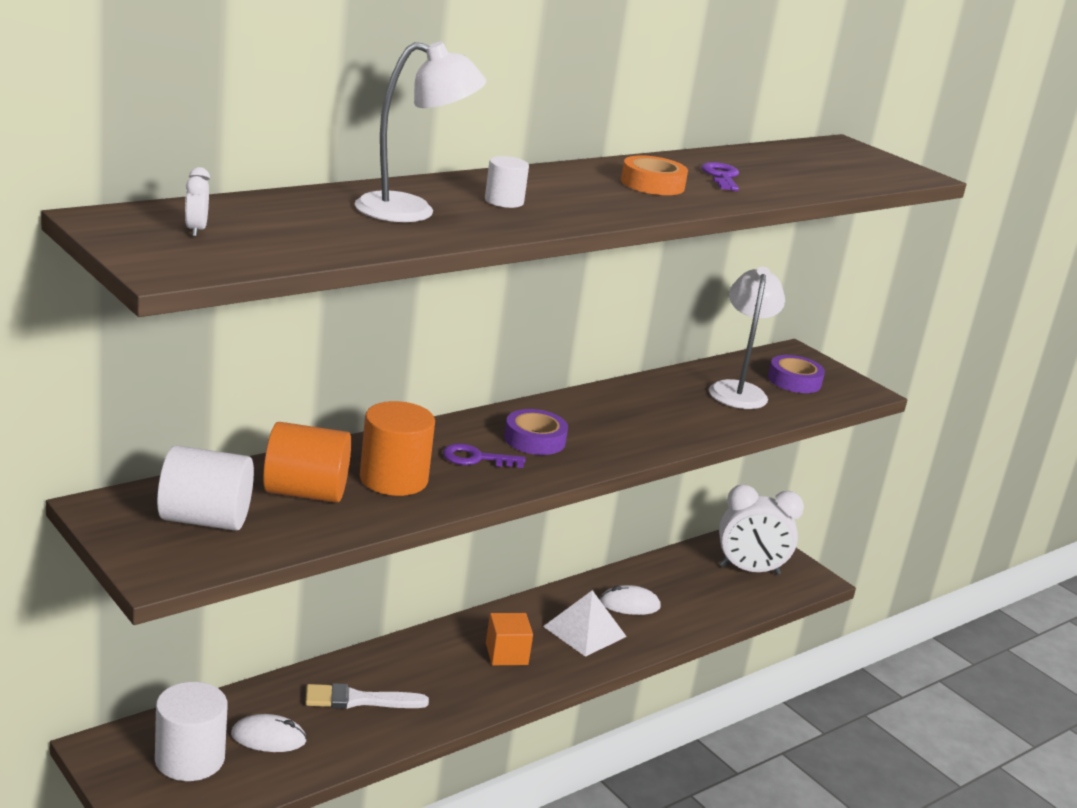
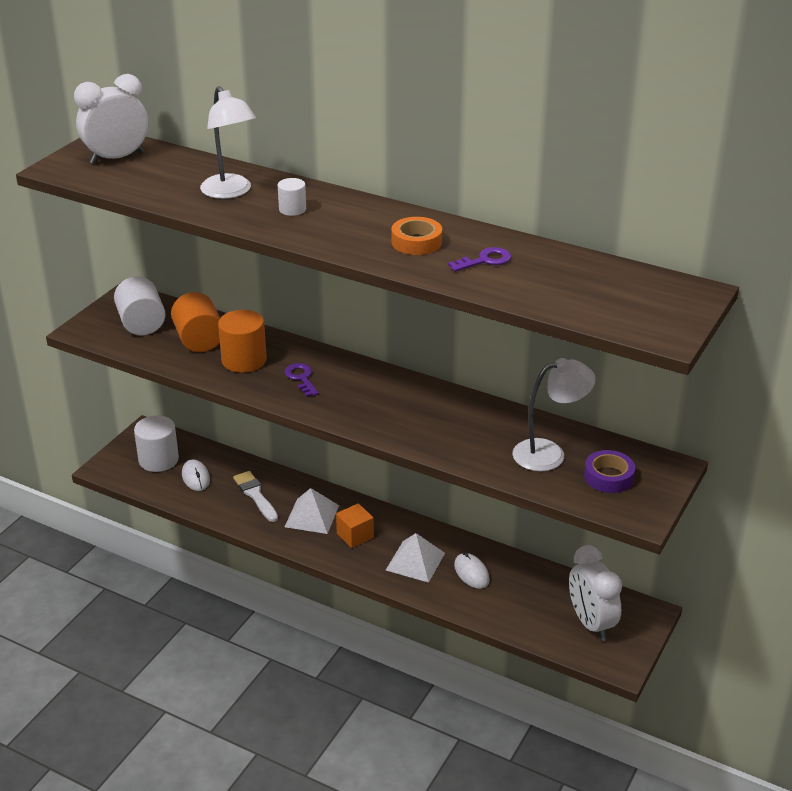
camera: 70 degrees right, 10 degrees up
white clock [185,167,210,237] -> white clock [74,74,148,164], size x2.43
purple tape [504,409,568,455] -> none
none -> white pyramid [285,488,339,534]

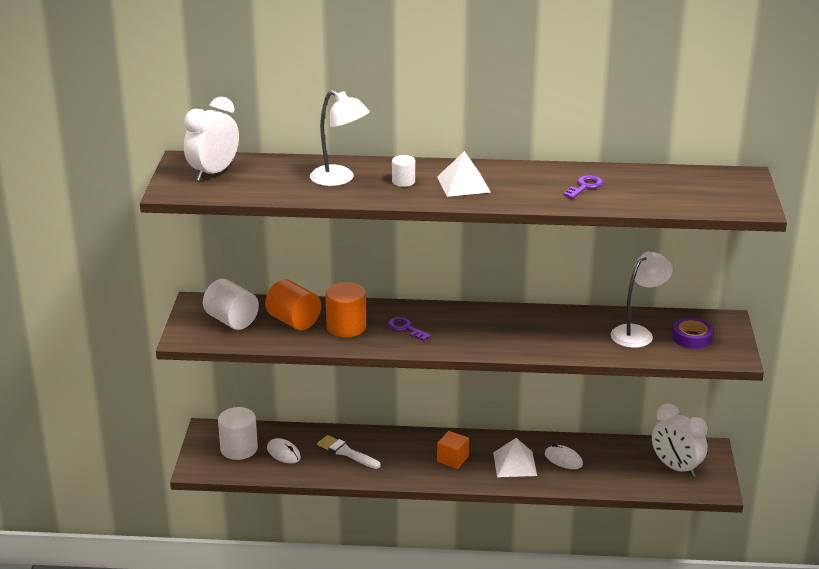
camera: 25 degrees left, 5 degrees down
white pyramid [285,488,339,534] -> white pyramid moved to [437,151,490,197]
orange tape [392,217,442,255] -> none

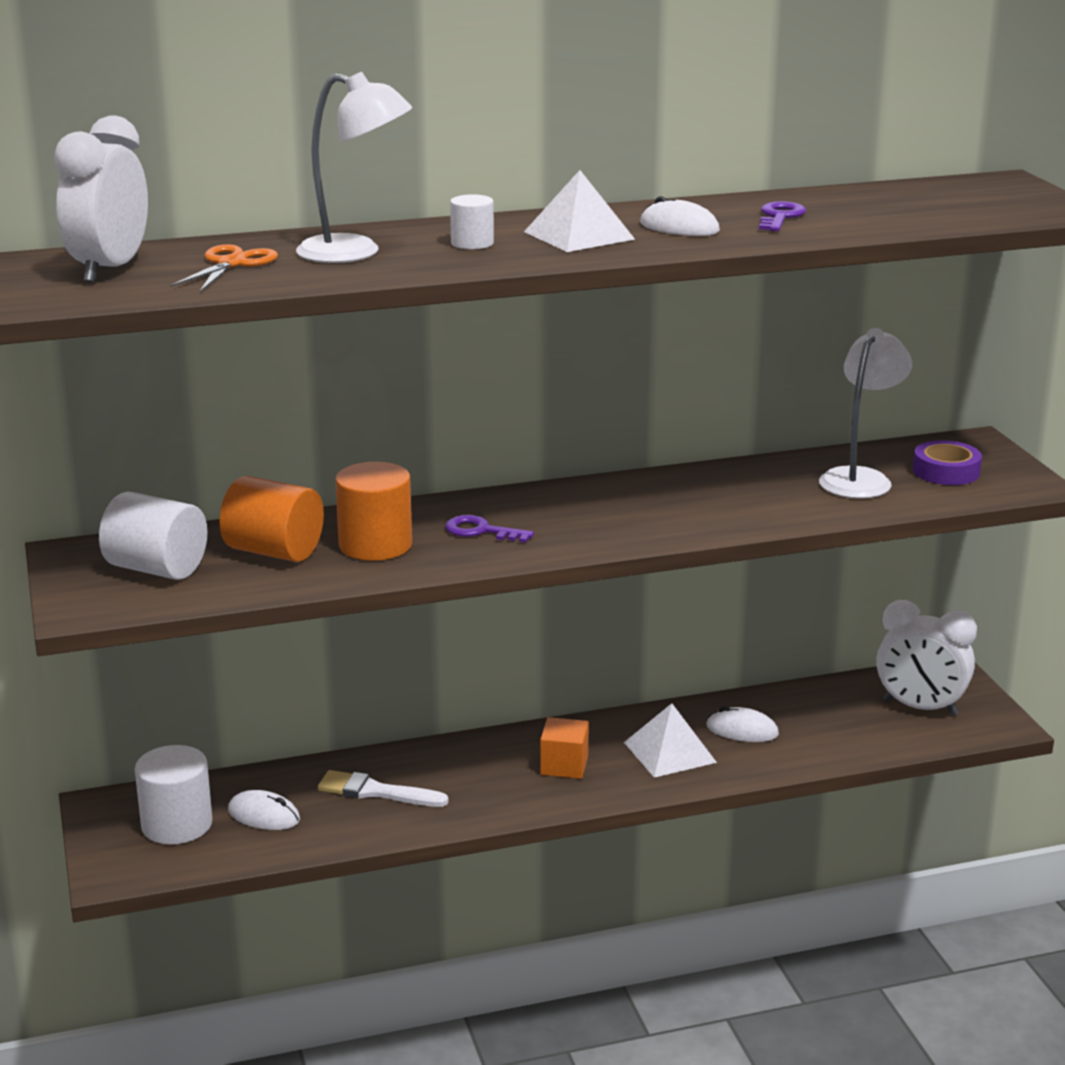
camera: 20 degrees left, 5 degrees down
none -> orange scissors [170,244,278,292]
none -> white mouse [640,196,720,236]

